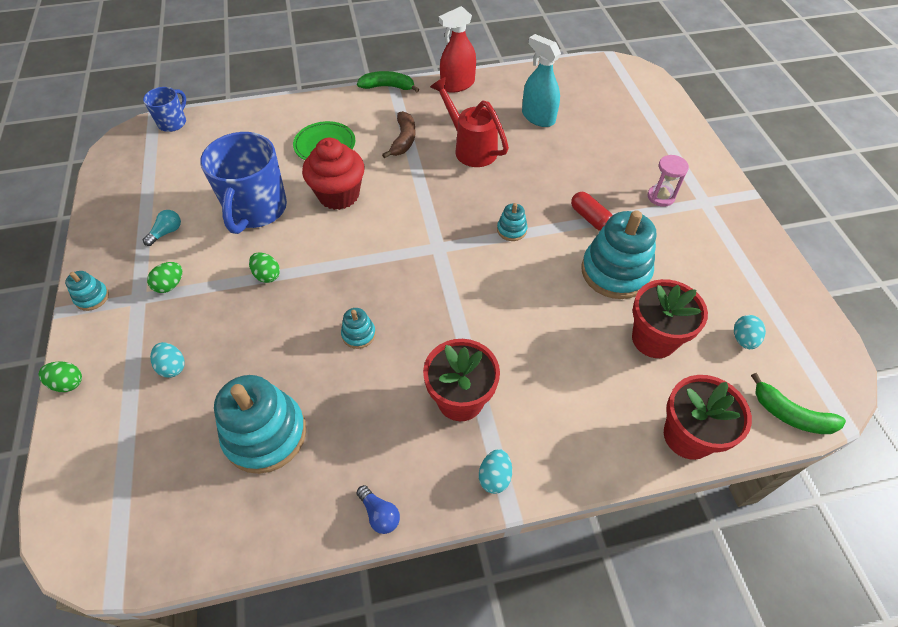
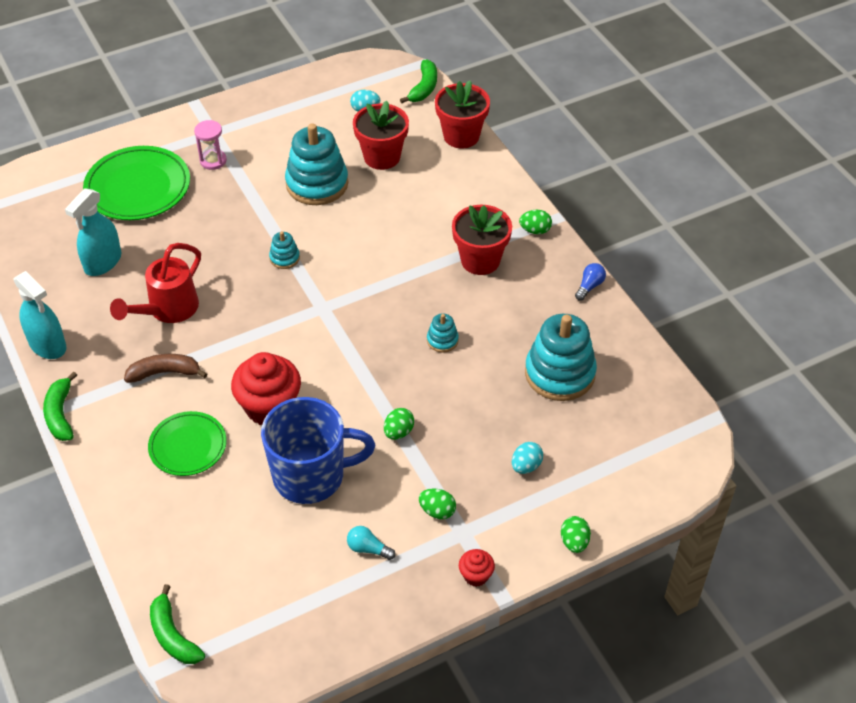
camera: 105 degrees left, 5 degrees down
turquoise stacking toy [65,271,109,311] -> red cupcake [459,549,495,587]
blue mug [143,87,186,132] -> green banana [150,584,205,664]
red spray bottle [439,6,476,93] -> turquoise spray bottle [13,271,66,359]
turquoise egg [479,449,512,494] -> green egg [519,210,552,234]
red capsule [571,192,613,231] -> none
none -> green plate [83,146,190,220]

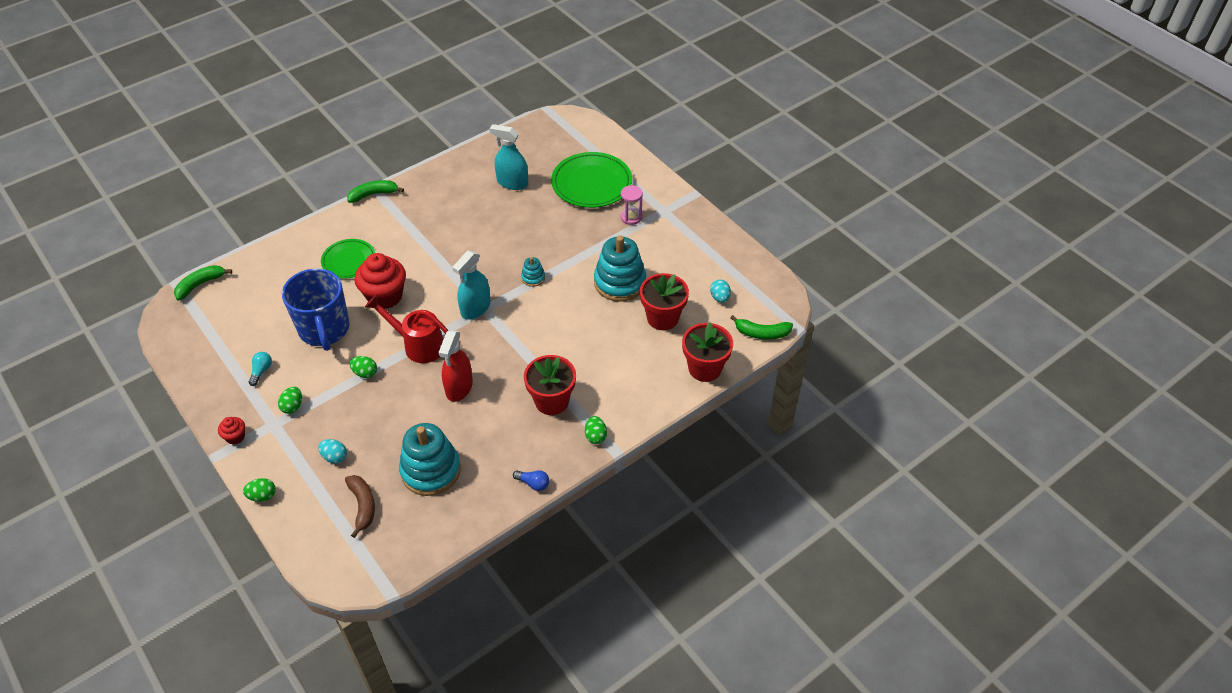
camera: 80 degrees right, 0 degrees up
turquoise spray bottle [13,271,66,359] -> turquoise spray bottle moved to [452,251,490,320]
red watering can [110,243,201,323] -> red watering can moved to [365,295,449,363]
brown banana [124,354,207,383] -> brown banana moved to [345,475,375,538]
turquoise stacking toy [427,313,459,353] -> red spray bottle [439,330,473,402]

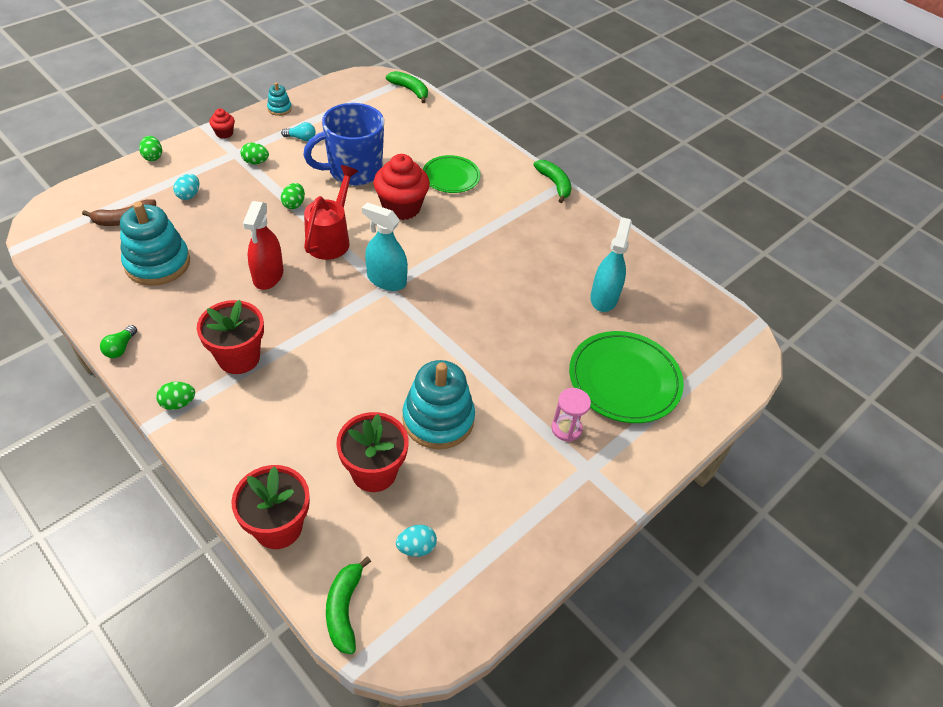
camera: 80 degrees right, 0 degrees up
red spray bottle [439,330,473,402] -> red spray bottle turned 90 degrees counterclockwise [243,201,283,290]
blue light bulb [513,470,549,491] -> green light bulb [100,325,137,358]
turquoise stacking toy [521,257,545,287] -> turquoise stacking toy moved to [267,82,292,116]

